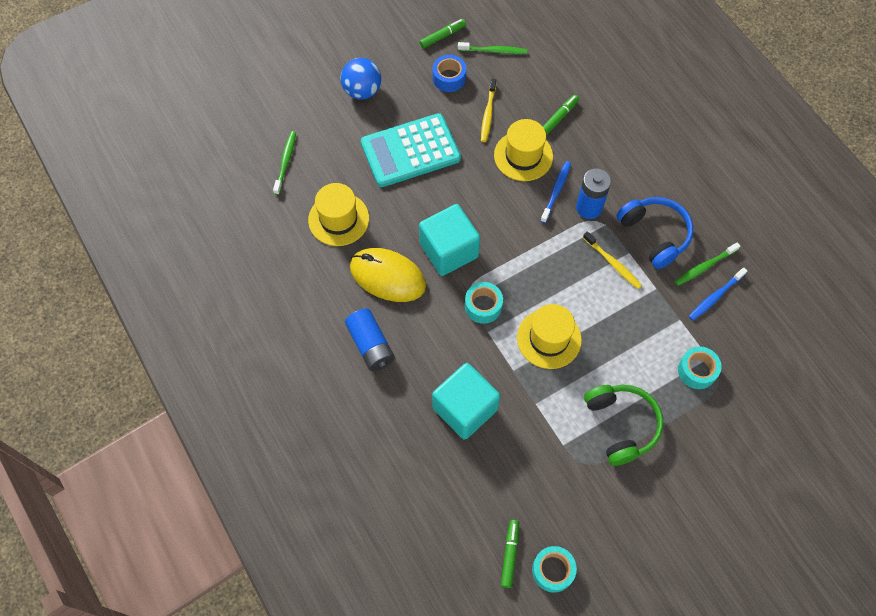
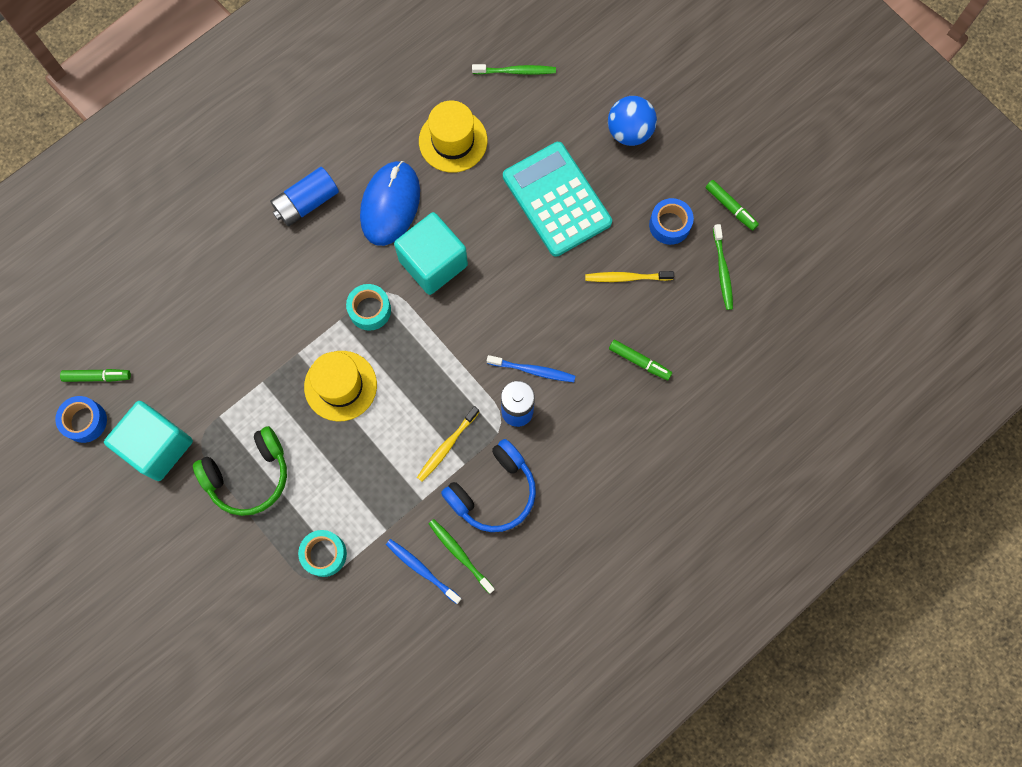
camera: 80 degrees right, 10 degrees up
yellow mouse [350,248,426,302] -> blue mouse [360,161,420,246]
turquoise cube [432,363,500,440] -> turquoise cube moved to [104,401,193,481]
yellow hat [494,119,553,181] -> none
turquoise tape [532,546,577,593] -> blue tape [55,396,107,443]

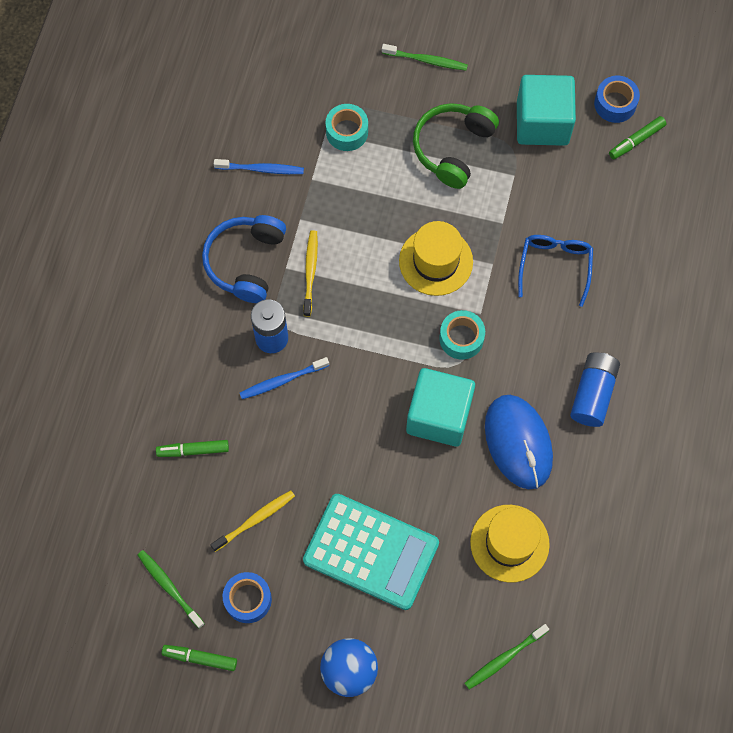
camera: 145 degrees right, 5 degrees down
green toothbrush [429,519,495,594] -> green toothbrush moved to [382,44,468,71]
none -> blue glasses [518,235,593,307]

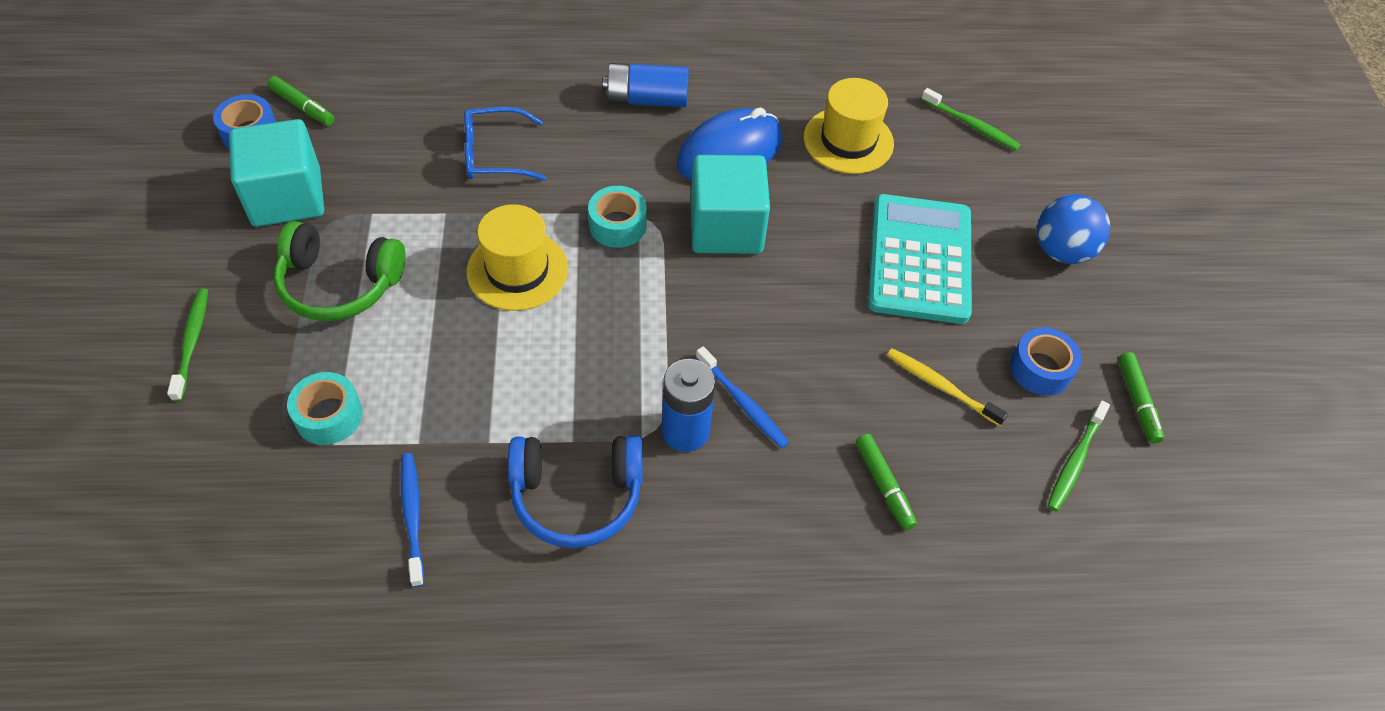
camera: 110 degrees left, 15 degrees down
yellow toothbrush [303,230,318,317] -> none

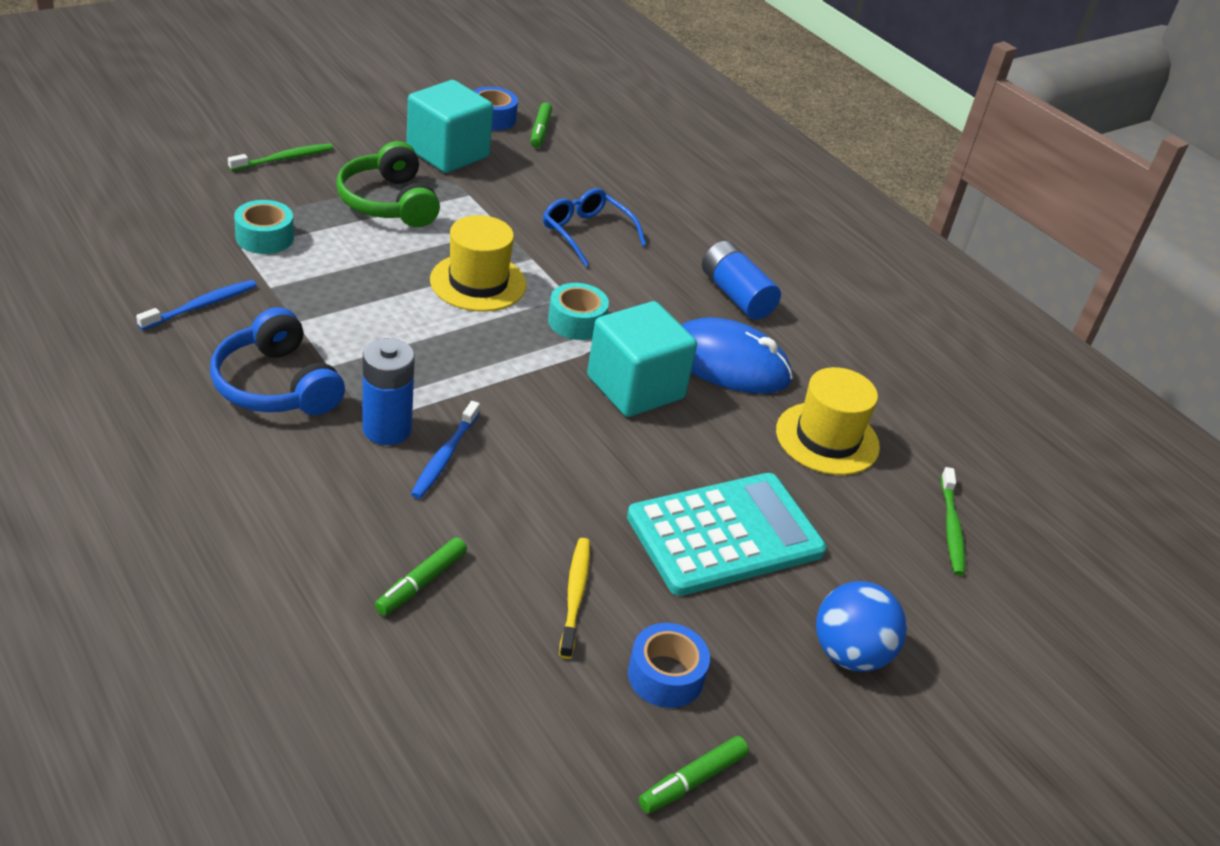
camera: 55 degrees right, 15 degrees down
green toothbrush [1048,401,1110,511] -> none

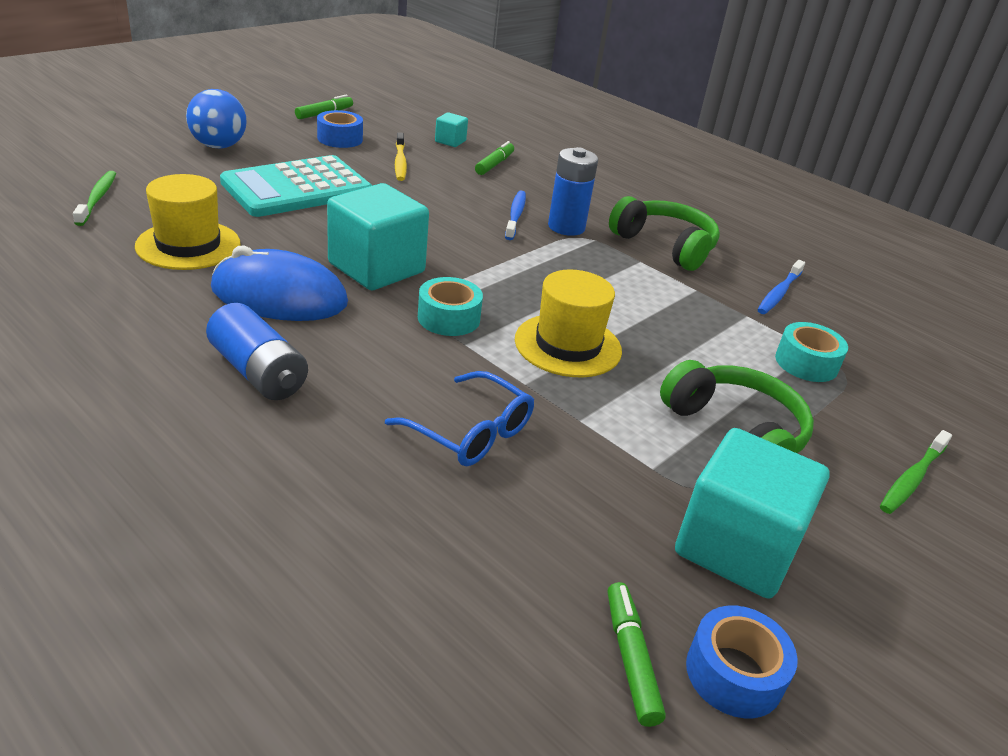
camera: 170 degrees right, 5 degrees down
blue headphones [210,307,345,415] -> green headphones [609,196,720,271]
none -> turquoise cube [435,112,468,147]

